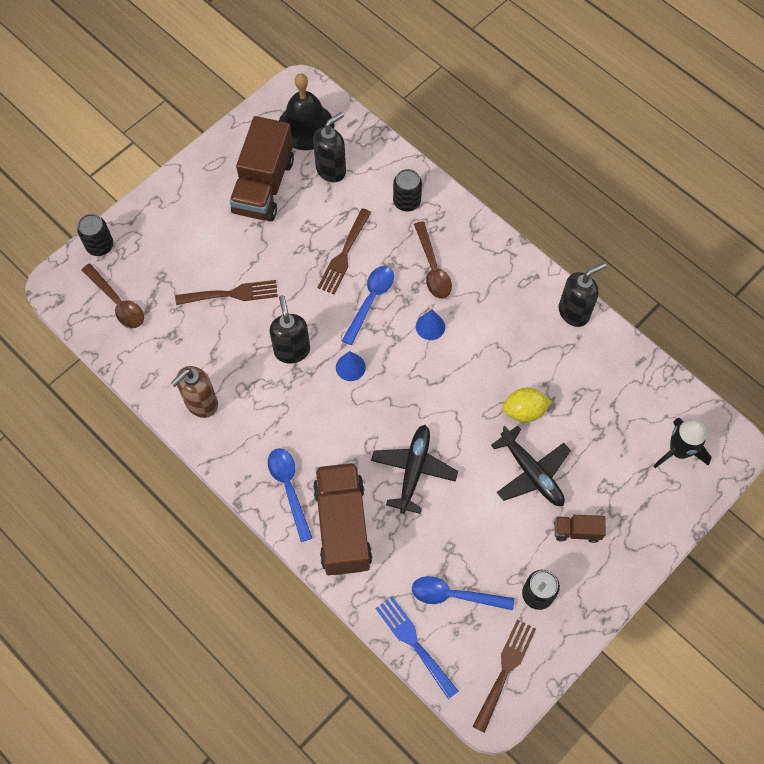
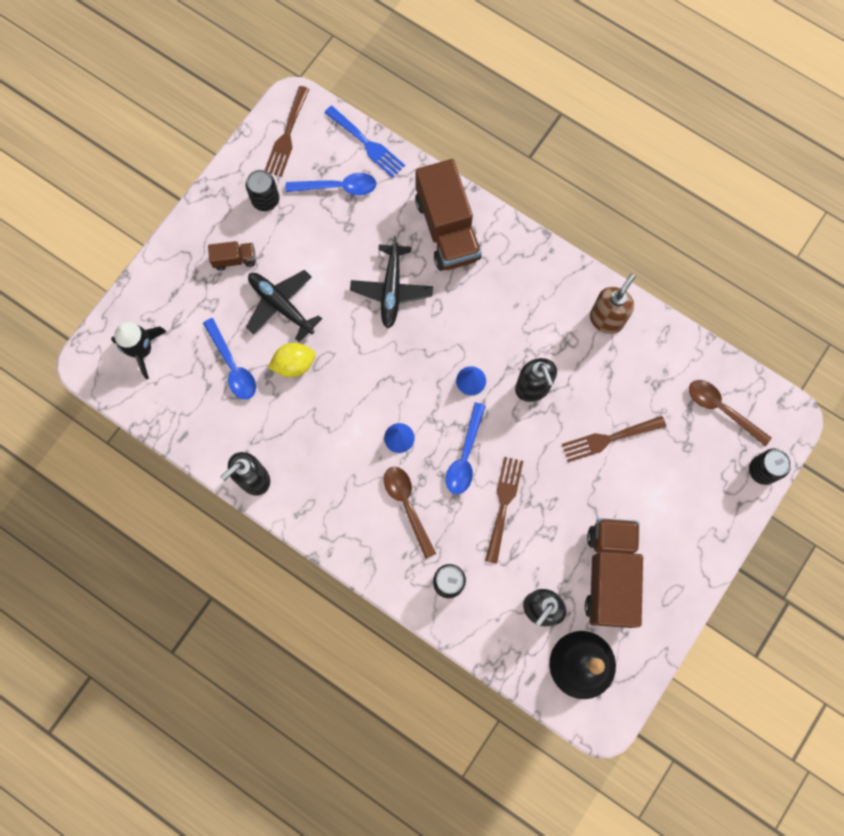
camera: 170 degrees right, 10 degrees up
blue spoon [268,448,312,542] -> blue spoon moved to [203,318,256,400]

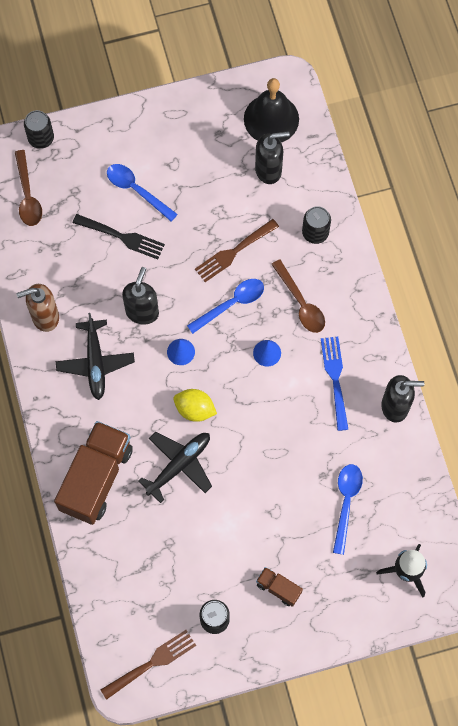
camera: 140 degrees left, 5 degrees down
black plane [246,270,322,342] -> black plane moved to [56,313,135,400]
yellow lemon [268,343,316,377] -> yellow lemon moved to [173,389,217,422]
blue spoon [286,173,377,195] -> blue spoon moved to [107,164,178,221]
blue fork [324,106,405,178] -> blue fork moved to [321,337,349,431]
brown spoon [384,467,436,559] -> brown spoon turned 45 degrees counterclockwise [271,259,325,333]
brown fork [562,416,666,462] -> black fork [73,214,165,259]
brown truck [585,518,643,628] -> none

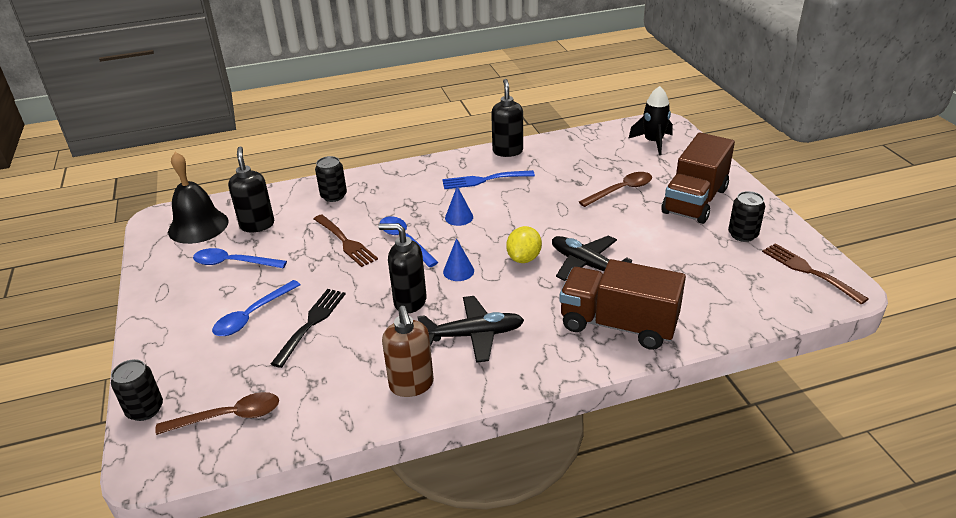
camera: 90 degrees left, 35 degrees down
brown truck [256,567,303,607] -> brown truck [662,133,735,224], size x2.19
brown spoon [271,259,325,333] -> brown spoon moved to [579,172,652,207]
blue spoon [333,464,363,555] -> blue spoon moved to [193,248,287,268]

